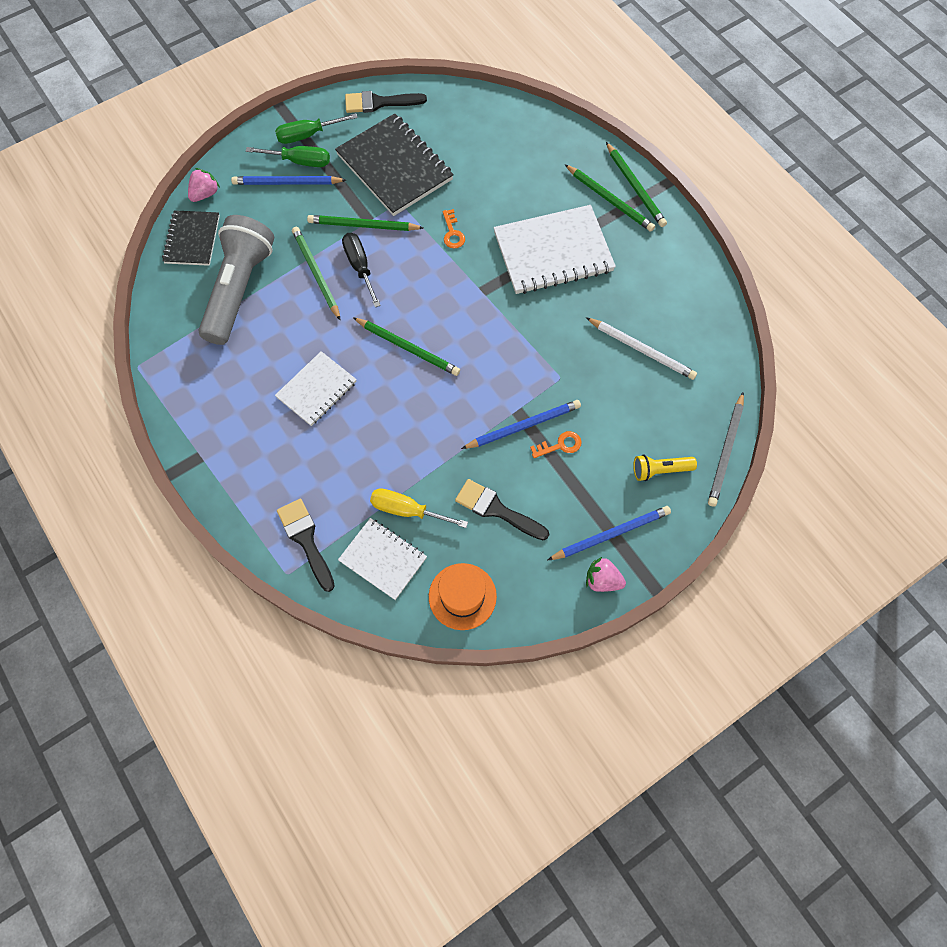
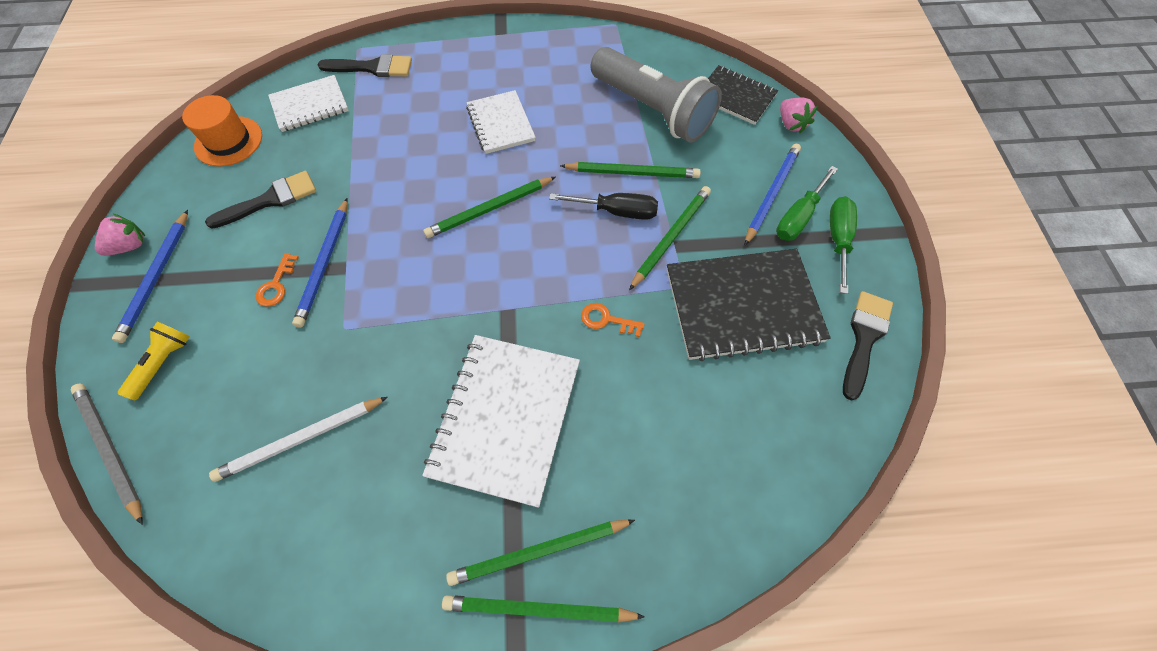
camera: 120 degrees right, 5 degrees down
yellow screwdriver [370,488,468,528] -> none

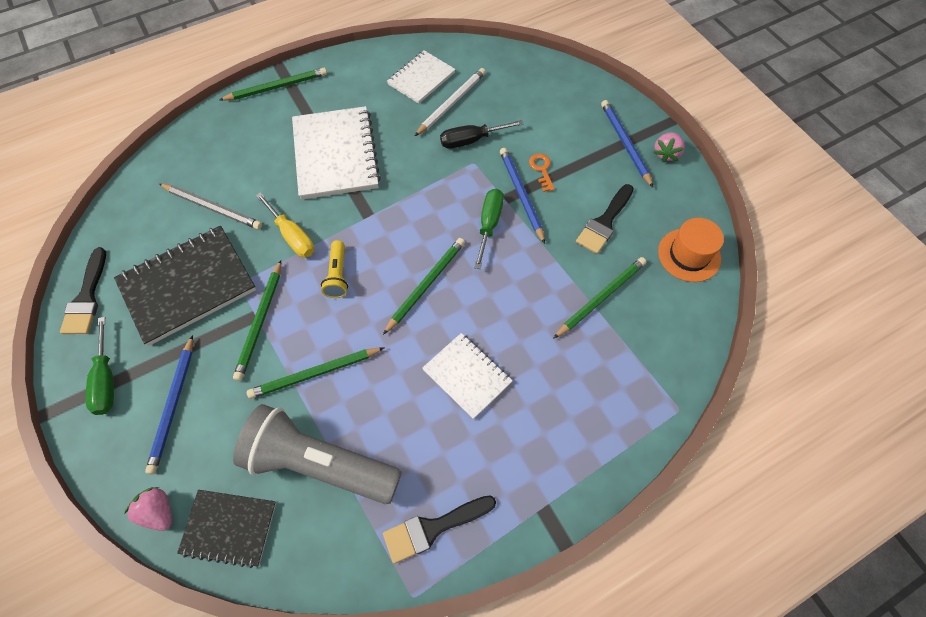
camera: 155 degrees right, 0 degrees up
grey pencil [71,384,143,525] -> grey pencil moved to [159,184,262,230]
yellow flashlight [118,322,190,400] -> yellow flashlight moved to [321,240,348,298]
white notebook [268,75,349,132] -> white notebook moved to [387,50,456,104]
black brush [318,54,412,77] -> black brush moved to [383,495,496,564]
green pencil [446,520,635,586] -> green pencil moved to [553,257,646,339]
black screwdriver [549,193,658,220] -> black screwdriver moved to [440,120,524,149]
orange key [581,303,645,337] -> yellow screwdriver [256,192,314,258]
green screwdriver [776,166,838,241] -> green screwdriver moved to [474,189,504,269]

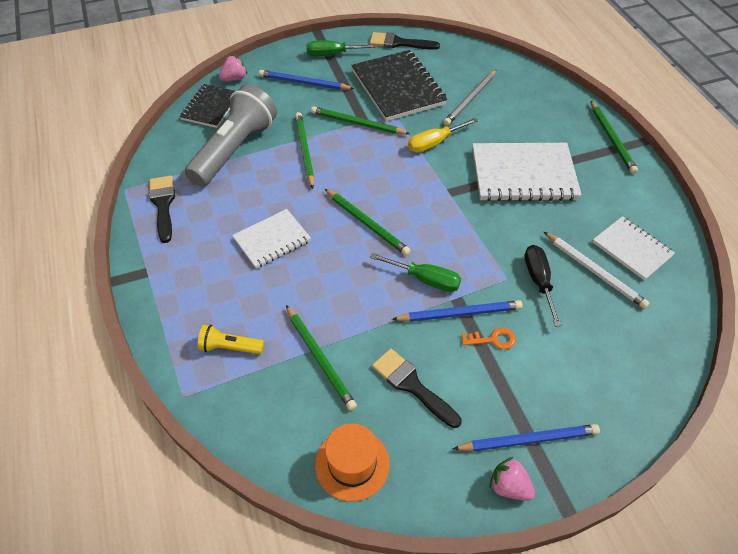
camera: 100 degrees right, 10 degrees down
yellow flashlight [321,240,348,298] -> yellow flashlight moved to [198,325,264,354]

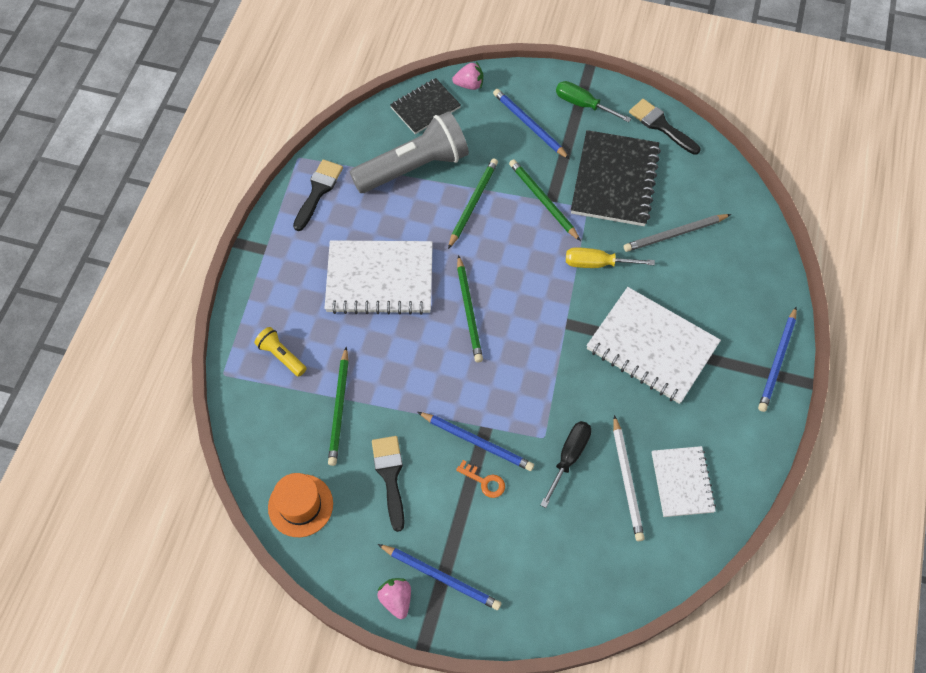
camera: 35 degrees right, 10 degrees up
white notebook [232,209,311,269] -> white notebook [324,240,433,315], size x1.67
green screwdriver [370,253,461,292] -> none
green pencil [591,101,638,174] -> blue pencil [758,307,797,412]

